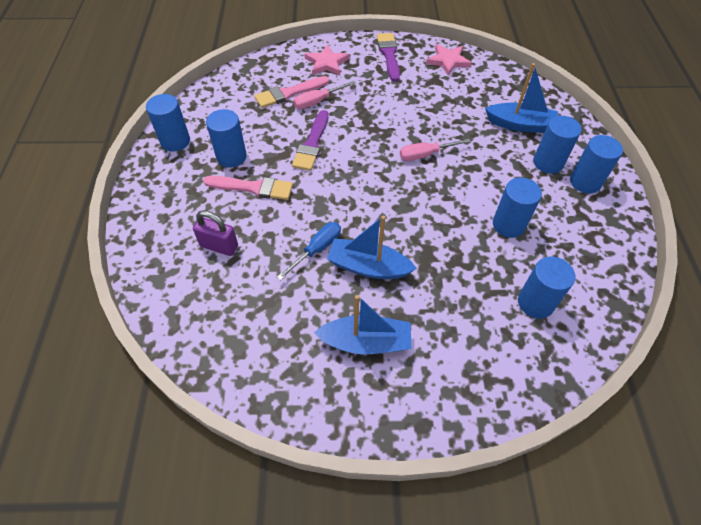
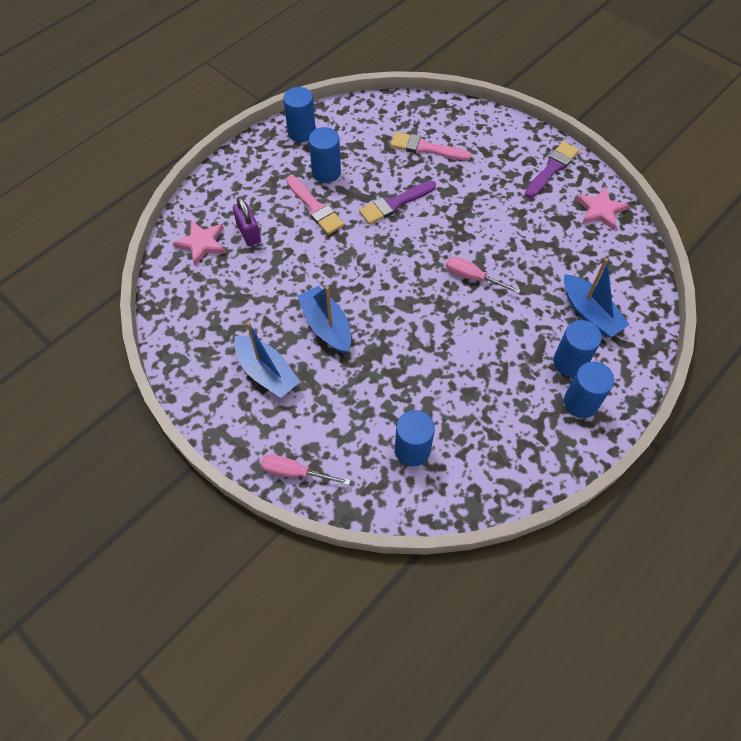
camera: 45 degrees right, 5 degrees up
blue screwdriver [277,222,341,280] -> none
pink screwdriver [293,81,356,109] -> pink screwdriver moved to [261,454,350,485]
pink star [305,44,349,75] -> pink star moved to [173,221,226,265]
blue cylinder [493,178,542,238] -> none

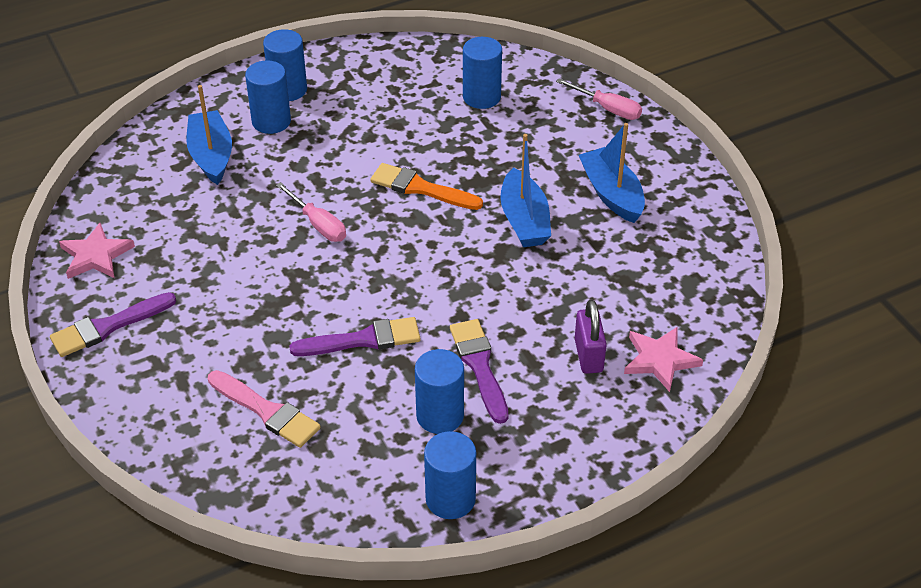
camera: 160 degrees left, 15 degrees down
pink brush [286,175,344,235] -> purple brush [450,319,508,424]
none -> orange brush [370,163,483,210]

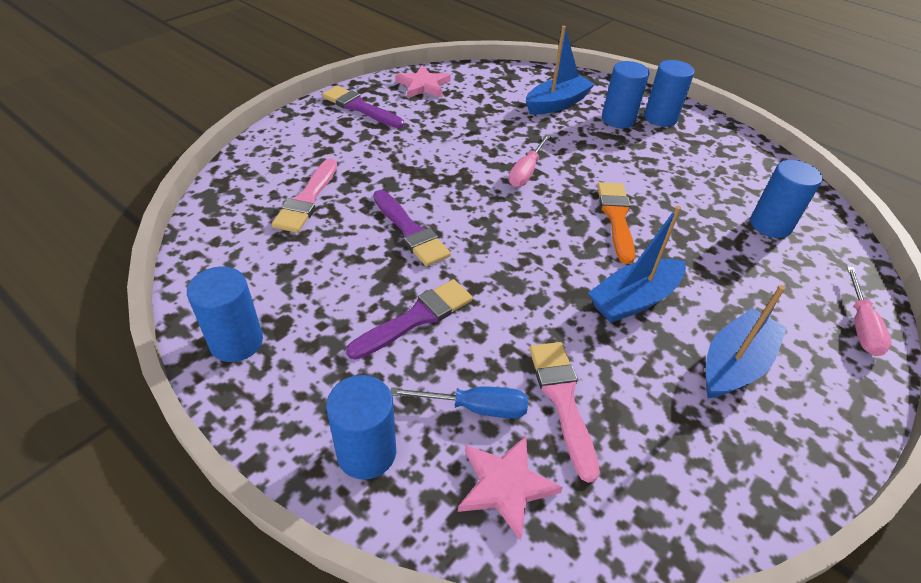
camera: 65 degrees right, 0 degrees up
blue cylinder [415,349,464,434] -> blue cylinder moved to [326,375,396,480]
purple padlock [575,300,607,374] -> blue screwdriver [391,387,528,419]
none -> pink brush [529,342,600,483]

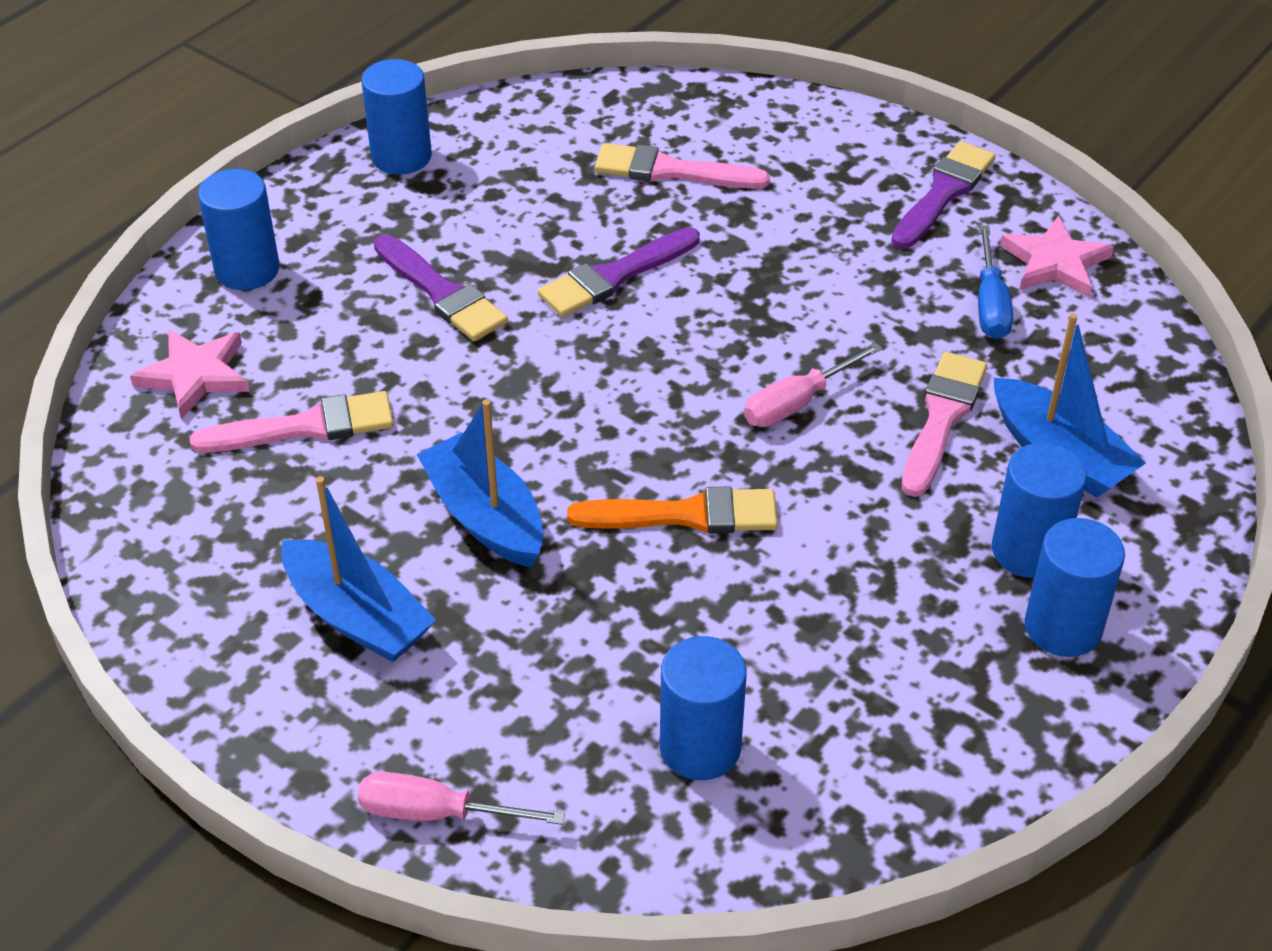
camera: 90 degrees right, 0 degrees up
blue screwdriver [391,387,528,419] -> blue screwdriver moved to [978,225,1013,339]
pink screwdriver [509,134,550,187] -> pink screwdriver turned 60 degrees counterclockwise [744,342,882,427]
none -> pink brush [902,352,987,497]

